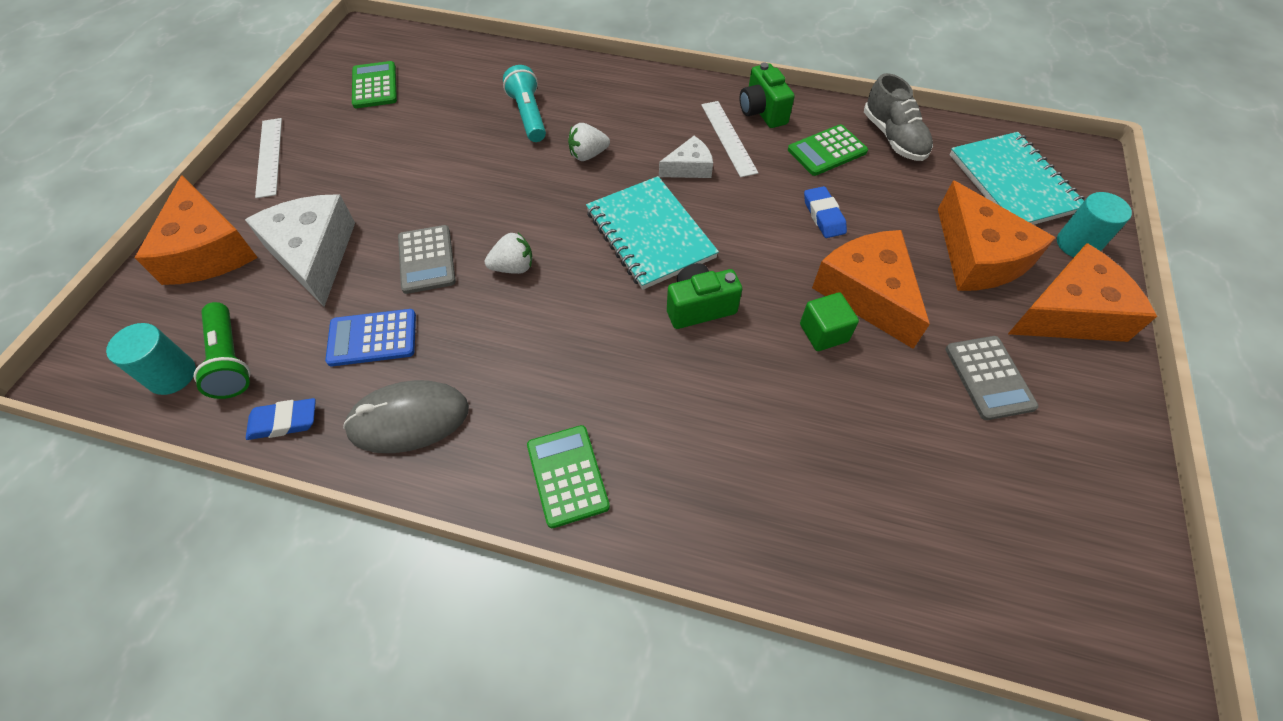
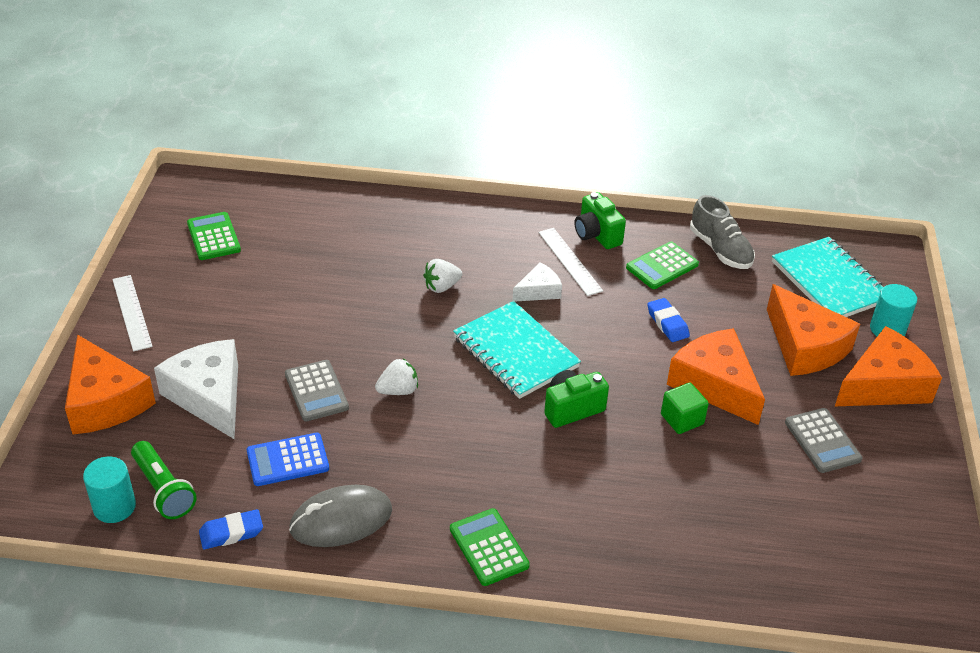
camera: 10 degrees left, 15 degrees down
turquoise flashlight [503,65,546,142] -> none

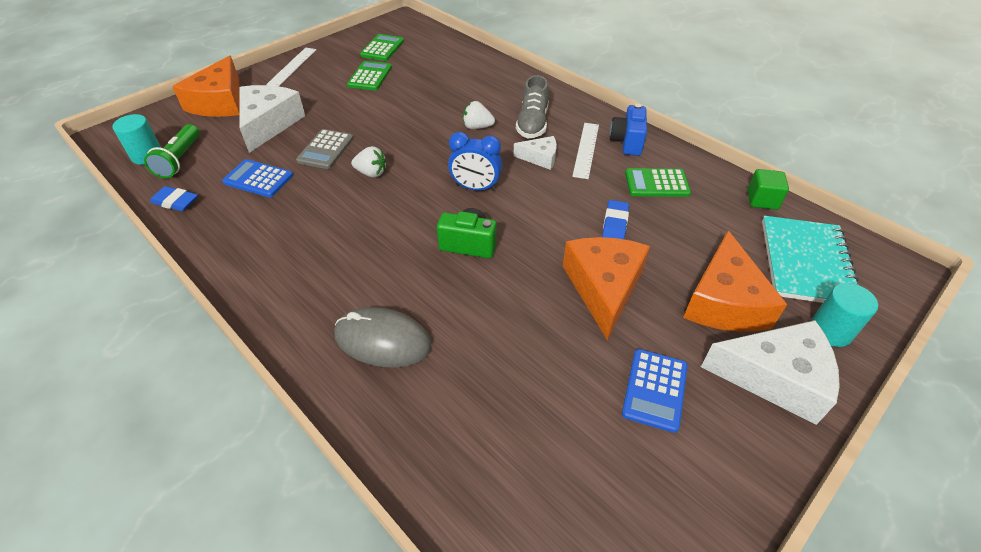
camera: 40 degrees right, 5 degrees up
grey mouse [289,485,392,547] -> grey mouse moved to [334,307,432,368]
green calculator [450,508,530,586] -> green calculator moved to [347,61,392,90]
turquoise notebook [453,301,581,399] -> blue clock [448,132,502,191]
green camera [574,192,626,249] -> blue camera [610,104,647,156]
green cube [661,383,709,434] -> green cube moved to [747,169,789,210]
grey shoe [690,195,755,269] -> grey shoe moved to [516,75,549,138]
grey calculator [785,408,862,473] -> blue calculator [622,349,688,433]
orange cheese [835,326,942,406] -> white cheese [701,320,840,425]

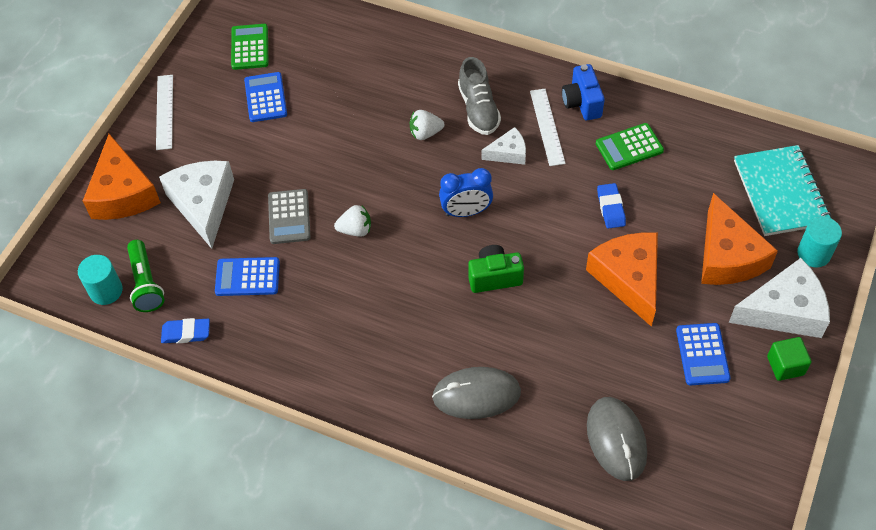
camera: 20 degrees left, 10 degrees up
green calculator [347,61,392,90] -> blue calculator [244,72,287,122]
green cube [747,169,789,210] -> green cube moved to [767,337,811,381]
none -> grey mouse [587,397,647,481]

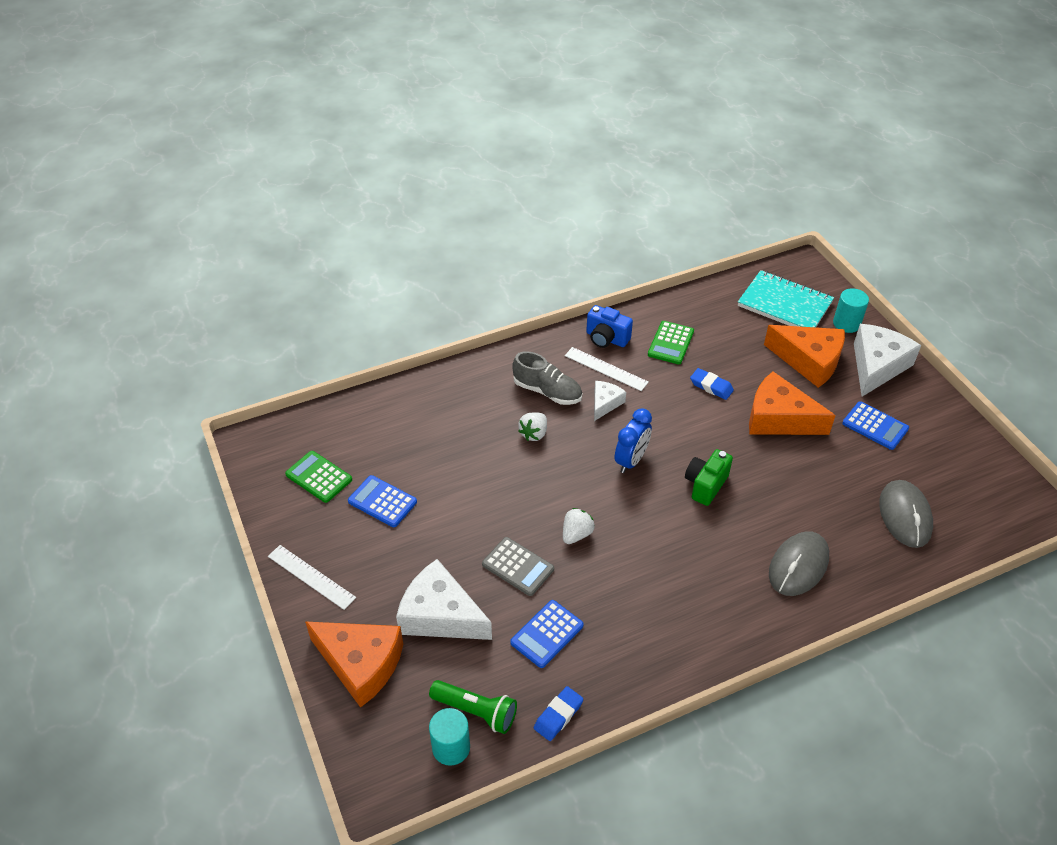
camera: 50 degrees left, 10 degrees down
grey mouse [587,397,647,481] -> grey mouse turned 60 degrees clockwise [879,480,933,548]
green cube [767,337,811,381] -> none

